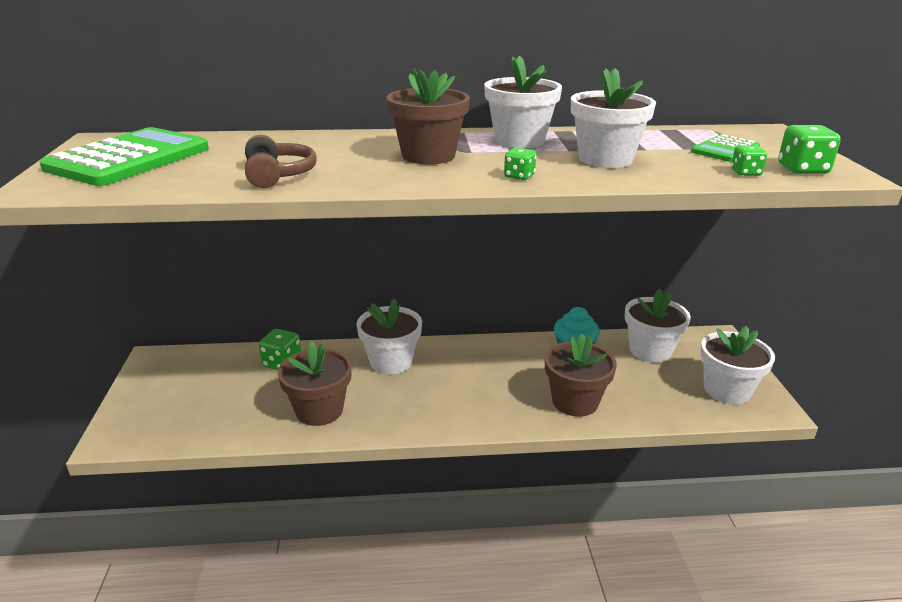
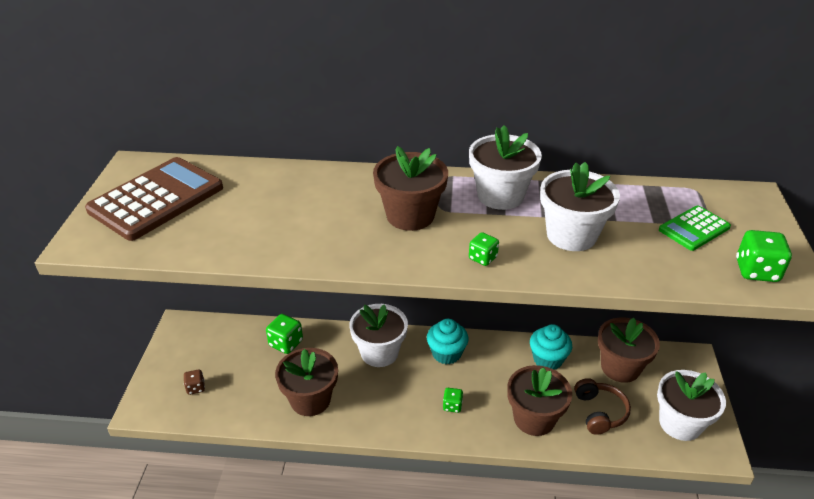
camera: 10 degrees right, 10 degrees up
green calculator [40,127,209,186] -> brown calculator [85,157,223,241]
brown headphones [245,135,317,188] -> brown headphones moved to [574,378,631,435]
white flower pot [625,289,691,363] -> brown flower pot [598,317,660,383]
green dice [731,145,767,176] -> green dice moved to [443,388,463,413]
none -> brown dice [184,370,205,395]
none -> turquoise cupcake [427,319,468,364]

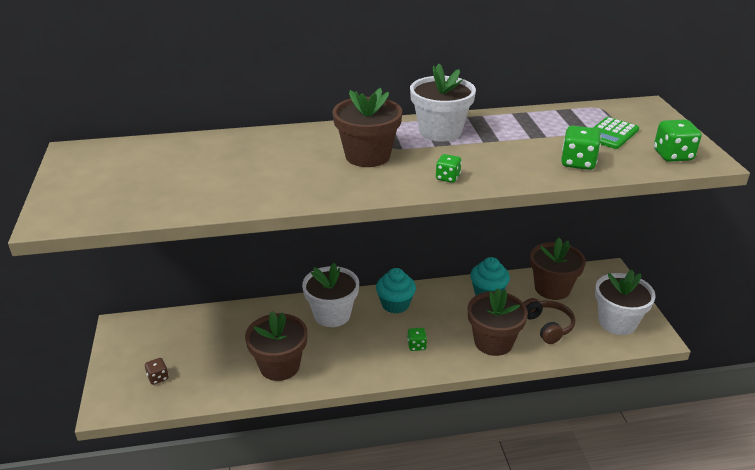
camera: 15 degrees left, 5 degrees down
brown calculator [85,157,223,241] -> none
green dice [266,314,303,354] -> green dice moved to [561,126,601,170]
white flower pot [540,162,620,251] -> none

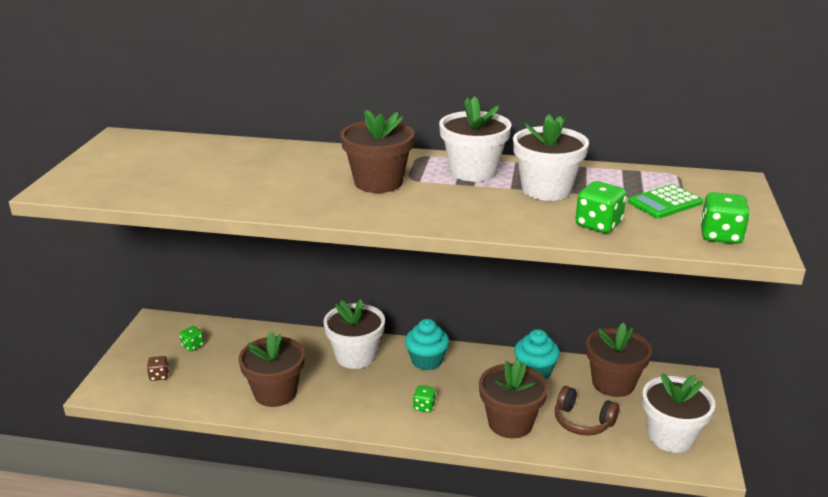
camera: 20 degrees right, 5 degrees down
green dice [436,154,462,183] -> green dice moved to [180,326,204,351]
brown headphones [524,298,575,344] -> brown headphones turned 120 degrees clockwise [555,386,619,436]
none -> white flower pot [513,115,589,201]

